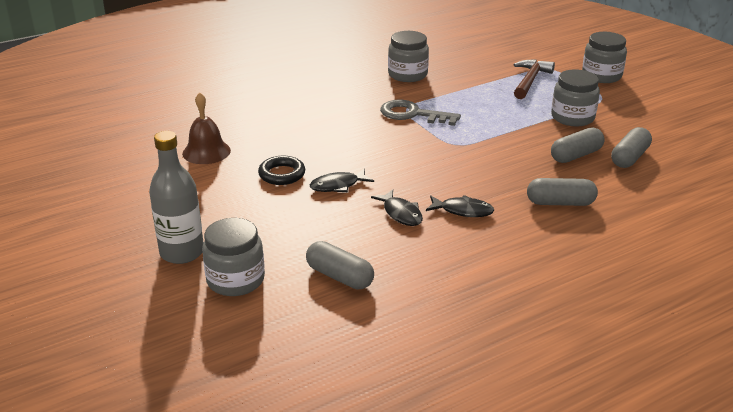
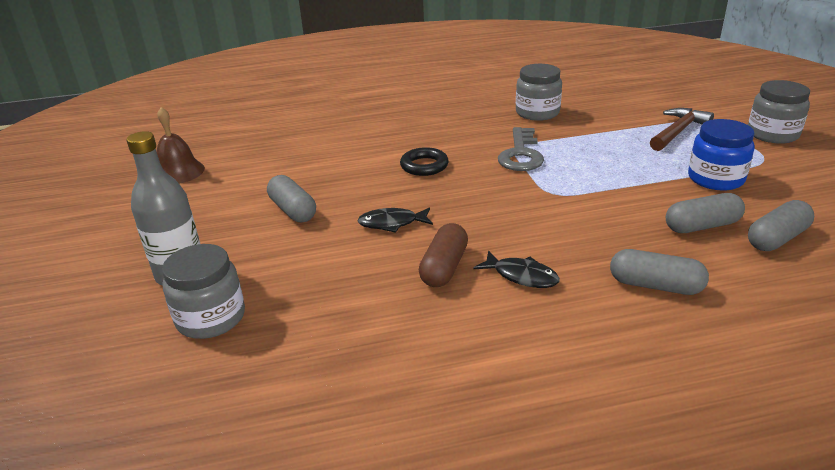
camera: 20 degrees right, 0 degrees up
brown bell [182,92,231,164] -> brown bell moved to [157,107,205,184]
black ring [258,156,305,185] -> black ring moved to [400,147,449,176]
grey capsule [306,241,374,290] -> grey capsule moved to [267,175,316,222]
black fish [371,189,423,226] -> brown capsule [419,223,468,287]
grey key [380,100,461,126] -> grey key turned 120 degrees counterclockwise [498,127,544,171]
grey jar [551,69,600,127] -> blue jar [688,119,755,191]

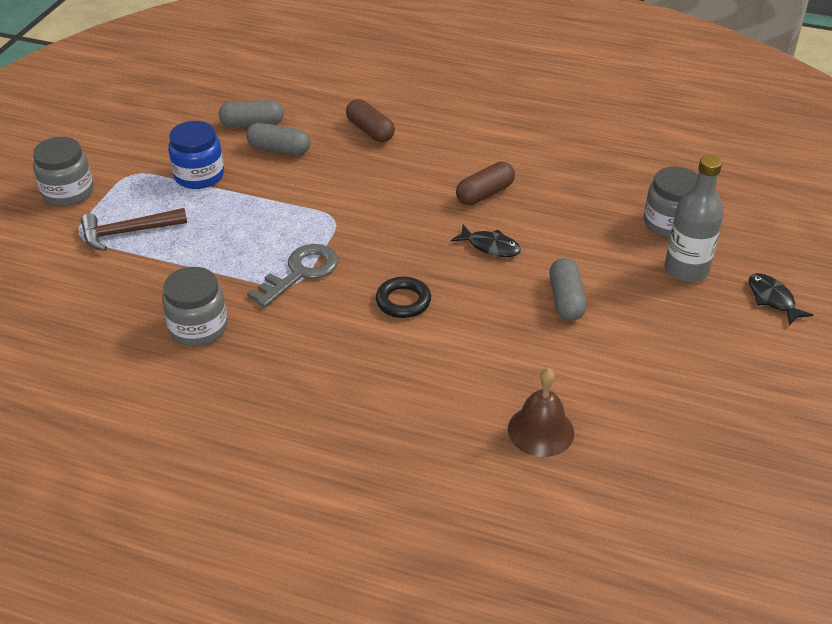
camera: 150 degrees left, 10 degrees up
brown bell [157,107,205,184] -> brown bell moved to [508,368,574,457]
black fish [473,251,560,288] -> black fish moved to [748,273,813,325]
grey capsule [610,249,709,295] -> brown capsule [346,99,395,142]

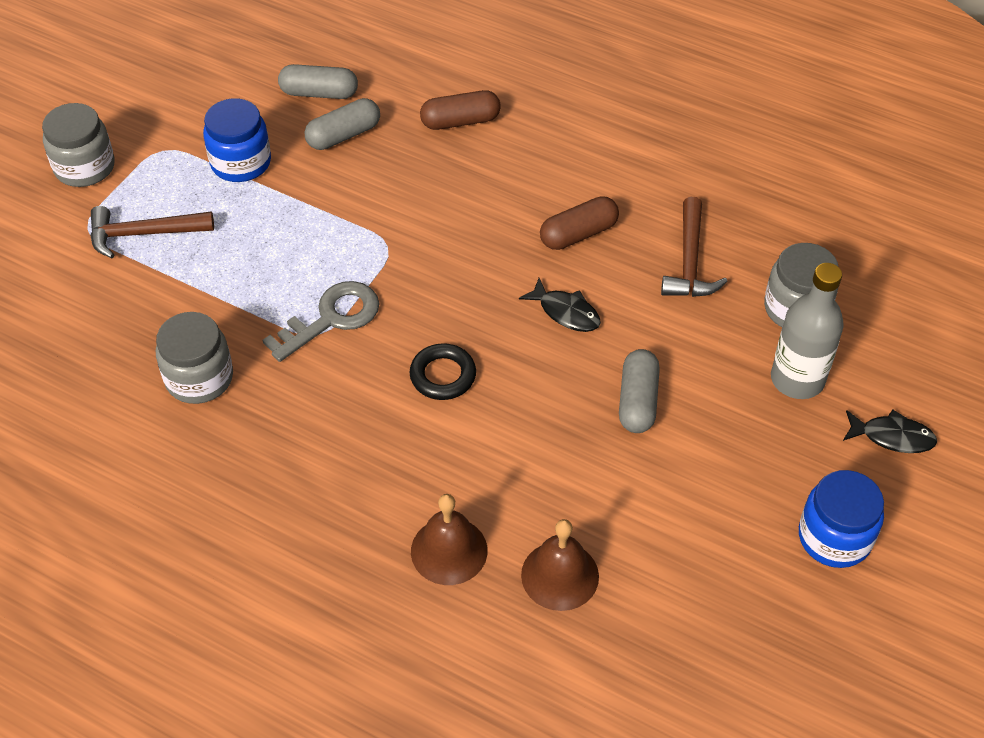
camera: 10 degrees right, 10 degrees up
grey capsule [246,123,310,155] -> grey capsule turned 60 degrees counterclockwise [305,98,380,150]
brown capsule [346,99,395,142] -> brown capsule turned 75 degrees counterclockwise [420,90,501,130]
black fish [748,273,813,325] -> black fish turned 120 degrees clockwise [843,410,937,453]
none -> brown bell [411,494,488,585]
none -> brown hammer [661,197,728,297]
none -> blue jar [799,470,884,568]

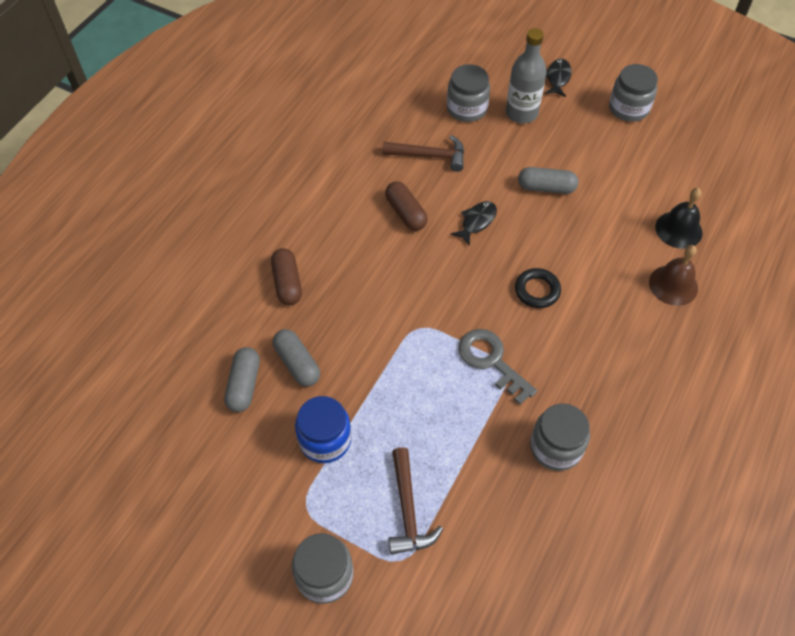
camera: 90 degrees left, 5 degrees up
brown bell [521,519,599,611] -> black bell [655,188,703,249]
blue jar [799,470,884,568] -> grey jar [609,64,658,122]

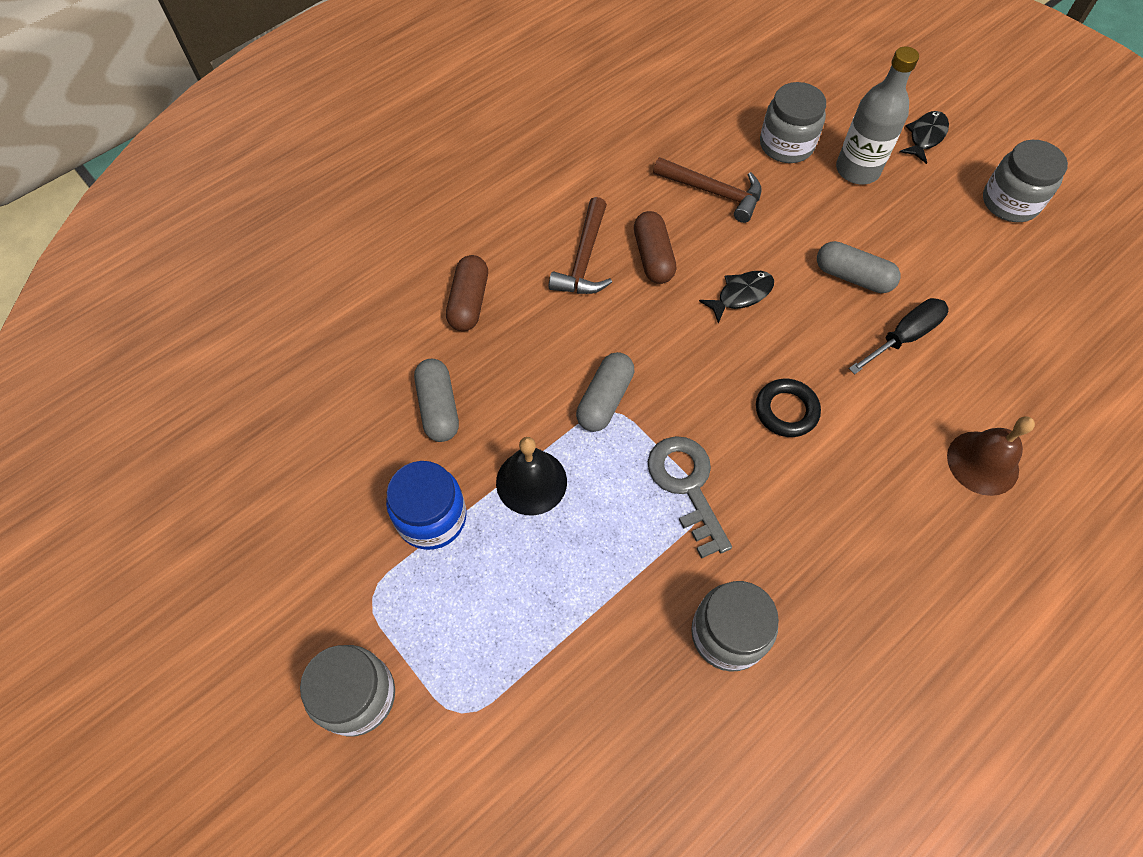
camera: 20 degrees right, 5 degrees up
grey capsule [224,347,260,412] -> grey capsule moved to [576,352,635,432]
brown hammer [388,447,443,555] -> brown hammer moved to [549,197,612,294]
black bell [655,188,703,249] -> black bell moved to [496,437,567,515]
none -> black screwdriver [849,298,948,374]

